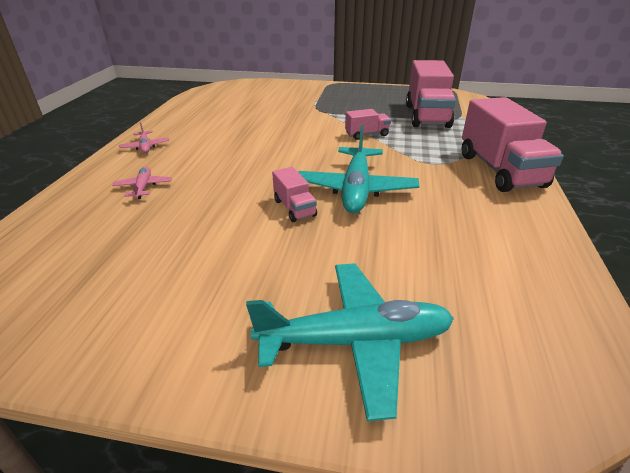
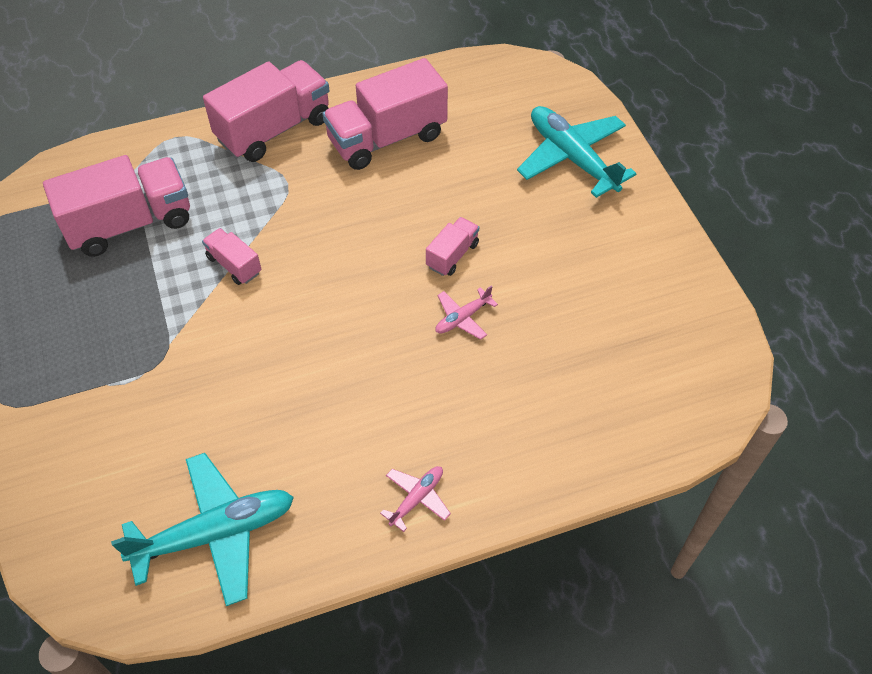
camera: 120 degrees left, 20 degrees up
pink plane [112,166,172,199] -> pink plane moved to [435,285,498,340]
turquoise plane [298,125,419,213] -> turquoise plane moved to [111,453,294,606]
none -> pink truck [322,58,448,170]

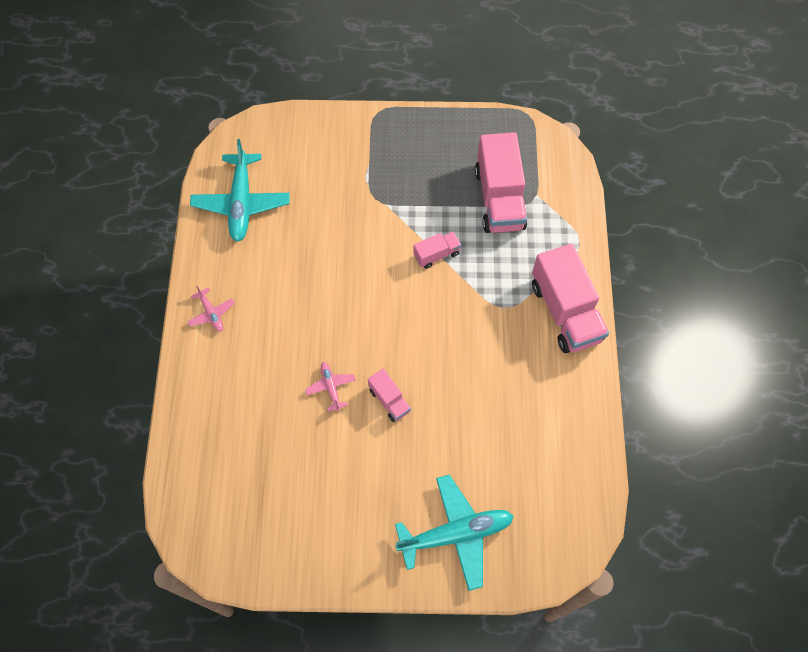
camera: 110 degrees right, 10 degrees up
pink truck [322,58,448,170] -> none

